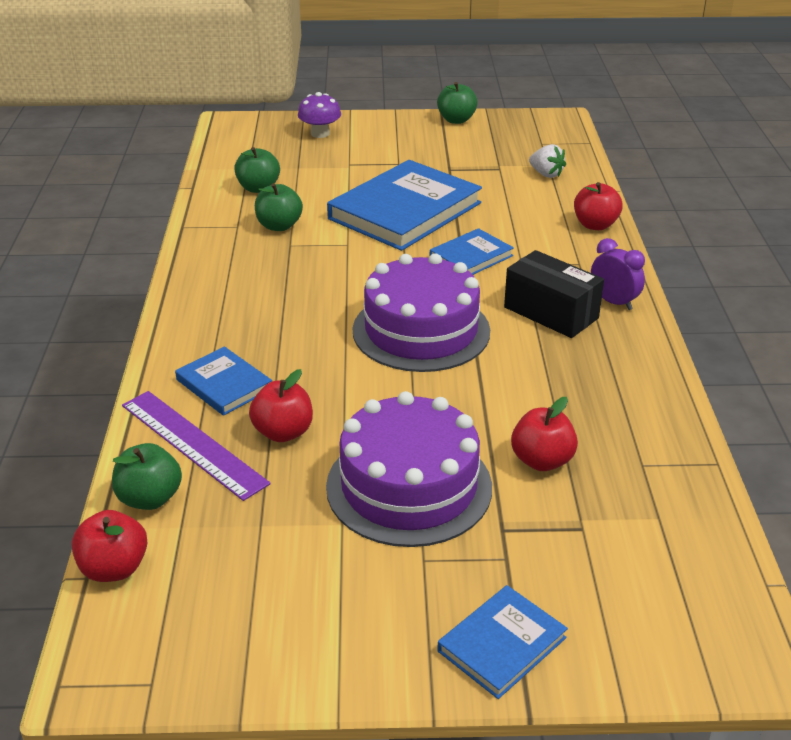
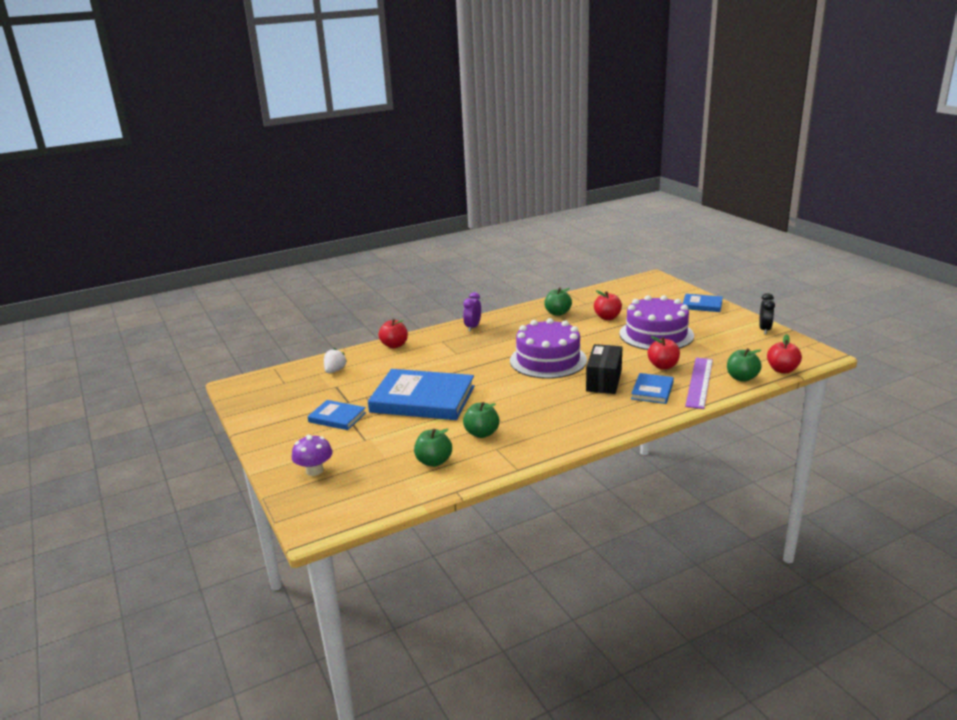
camera: 115 degrees left, 10 degrees down
blue book [430,228,514,275] -> blue book moved to [307,400,366,430]
green apple [437,82,478,124] -> green apple moved to [544,288,572,316]
black box [504,250,604,338] -> black box moved to [586,344,622,394]
none -> black clock [759,293,775,334]

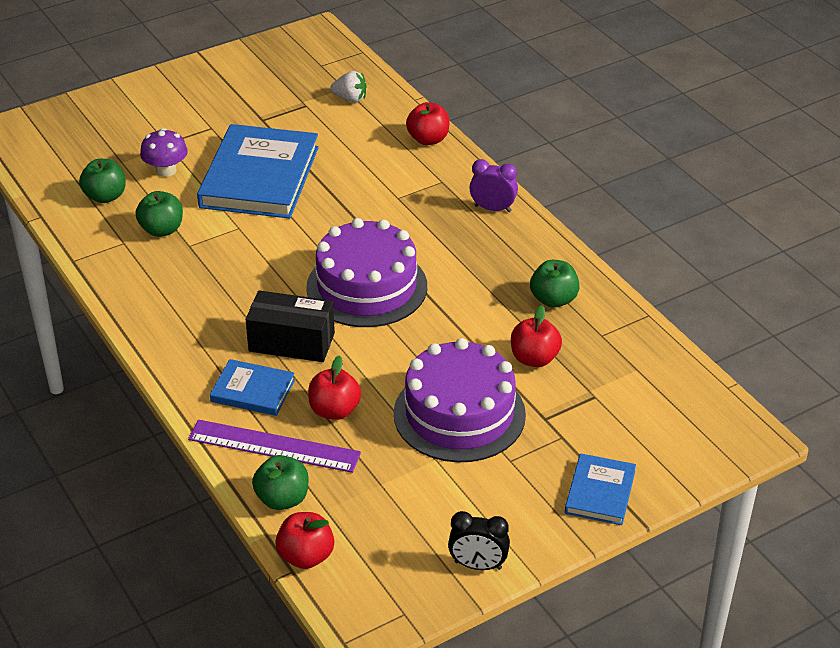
camera: 85 degrees right, 15 degrees up
purple mushroom [292,435,333,476] -> purple mushroom moved to [140,128,188,177]
blue book [307,400,366,430] -> none

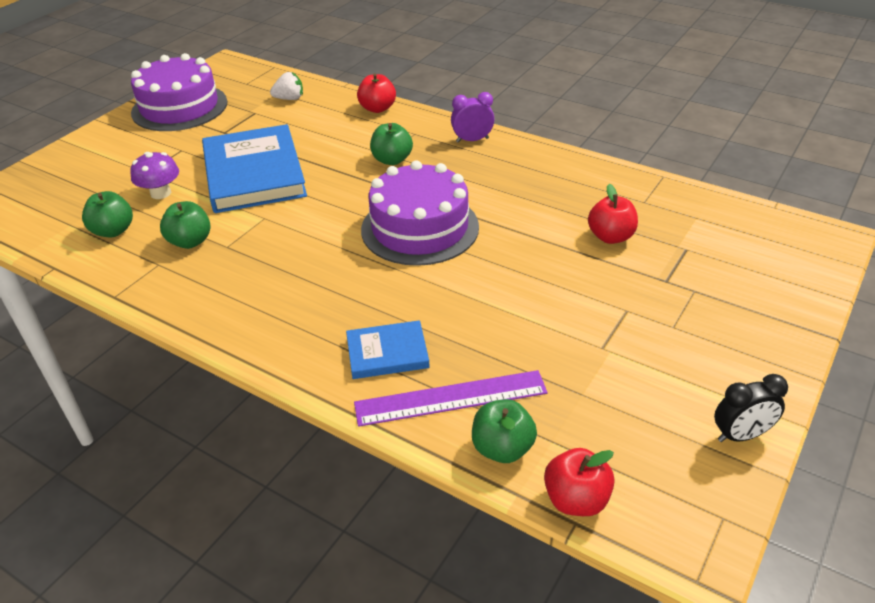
camera: 25 degrees left, 0 degrees up
black box [246,290,335,362] -> none
red apple [308,356,361,420] -> none
purple cake [394,338,526,462] -> purple cake moved to [131,53,227,131]
green apple [530,260,579,308] -> green apple moved to [370,123,413,165]
blue book [565,453,636,525] -> none

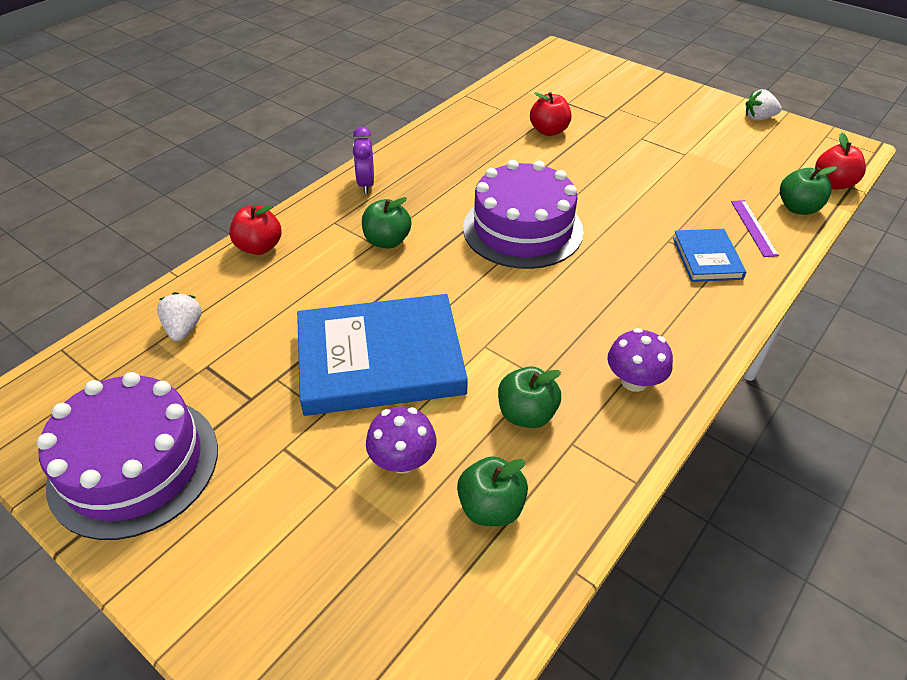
camera: 85 degrees left, 5 degrees up
purple ruler [354,370,548,427] -> purple ruler [731,200,779,257], size x0.59
black clock [714,374,788,442] -> white strawberry [746,89,782,121]
none -> purple mushroom [607,328,673,392]

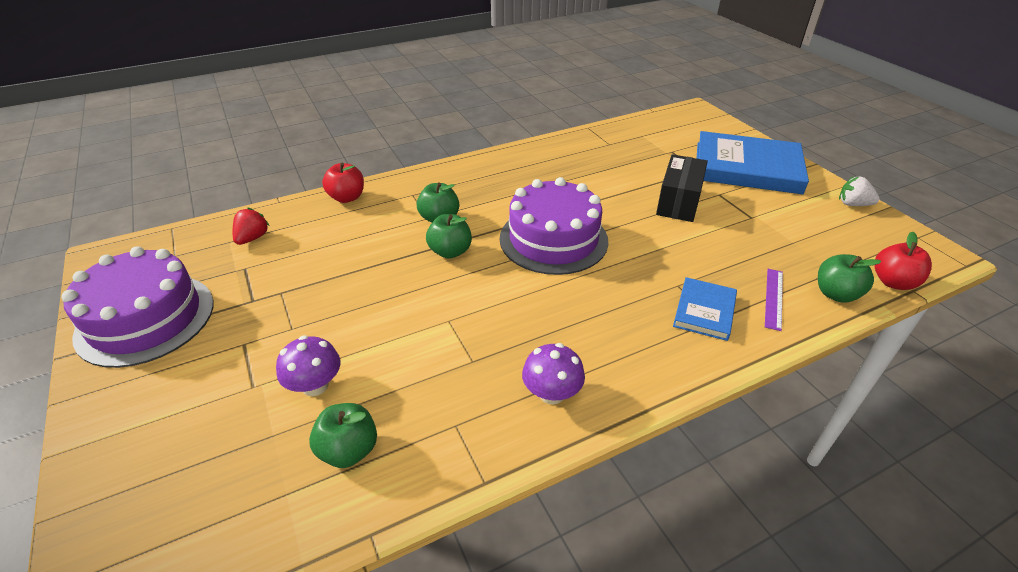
camera: 25 degrees right, 5 degrees down
white strawberry [157,292,202,341] -> red strawberry [233,207,270,245]
blue book [297,294,468,416] -> blue book moved to [697,131,809,194]
purple clock [353,127,374,194] -> none
green apple [498,366,561,428] -> green apple moved to [426,214,472,259]
red apple [530,92,572,136] -> none
none -> black box [656,154,708,222]

